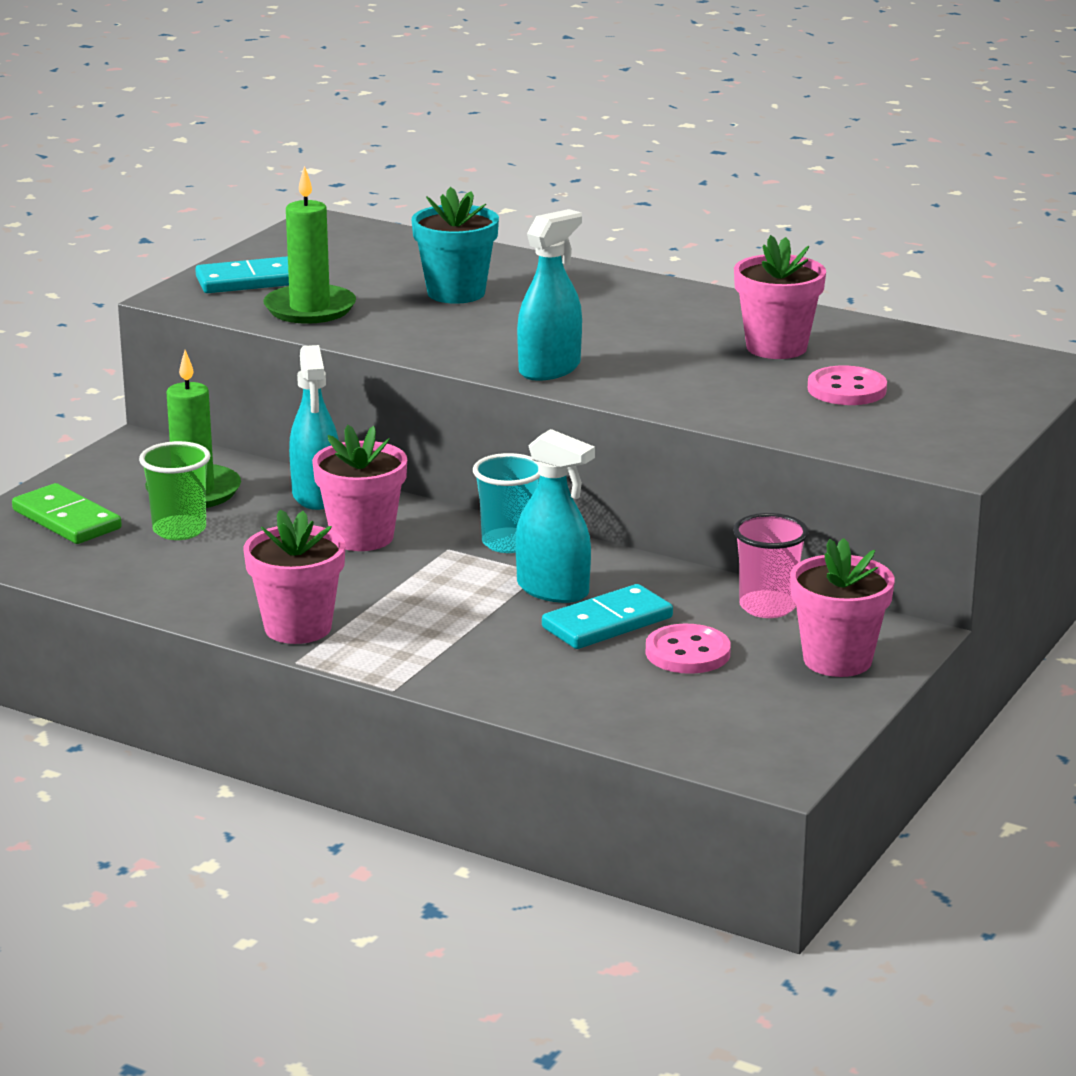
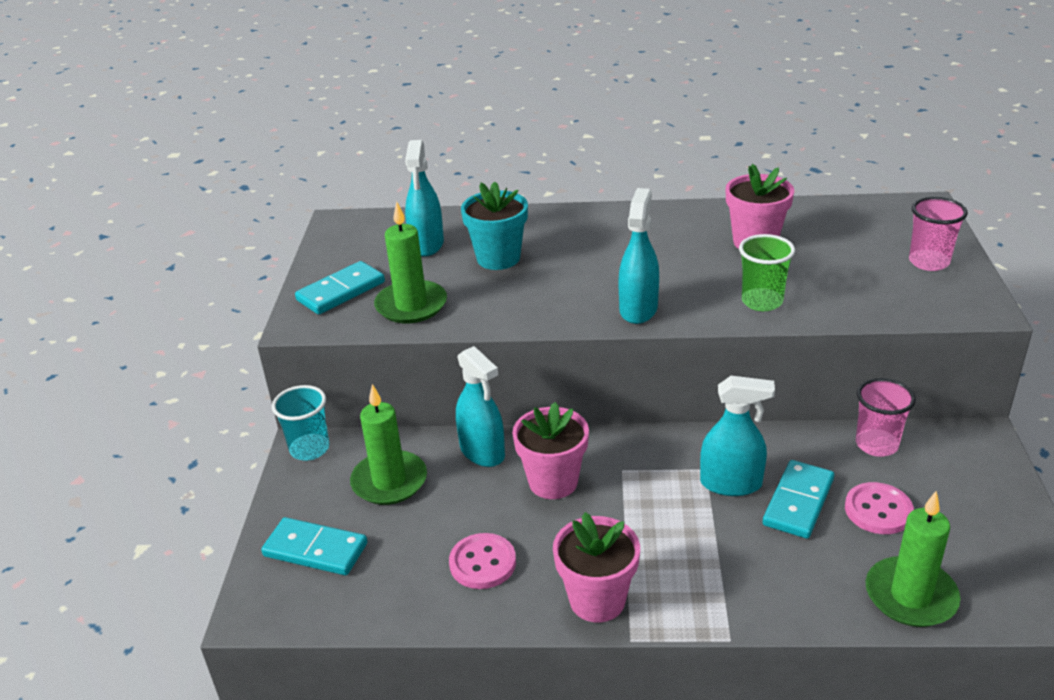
camera: 25 degrees left, 10 degrees up
green domino [12,483,122,544] -> turquoise domino [261,517,367,575]
green cup [139,441,211,540] -> green cup moved to [739,234,795,311]
turquoise cup [473,453,540,553] -> turquoise cup moved to [272,385,329,461]
pink flower pot [790,538,895,677] -> none
pink button [808,366,887,405] -> pink button moved to [449,533,516,589]
none -> turquoise spray bottle [405,140,444,256]
none -> green candle [866,491,961,627]
none -> pink cup [909,197,968,271]

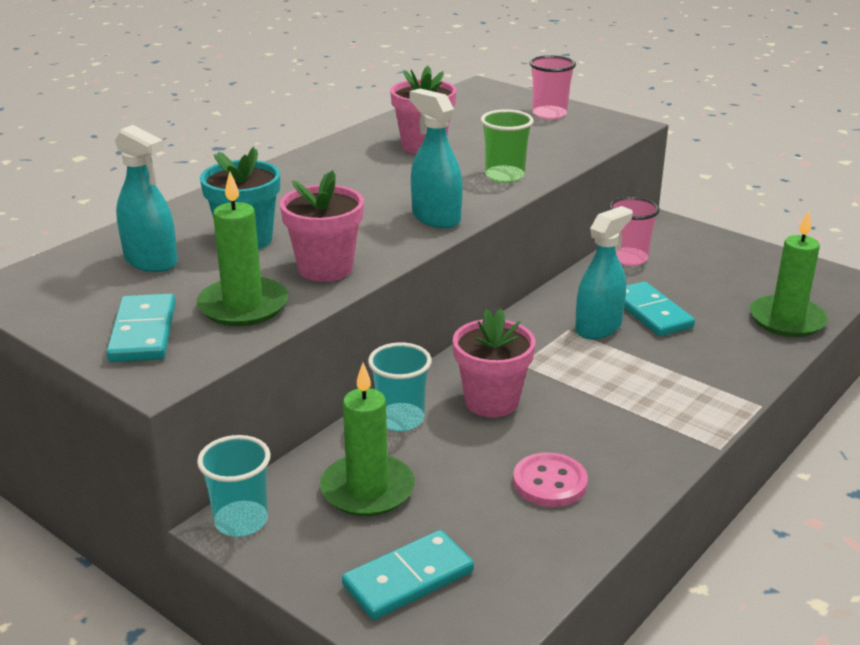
camera: 55 degrees left, 5 degrees down
turquoise spray bottle [456,346,505,467] -> turquoise cup [368,342,432,431]
pink flower pot [553,512,640,623] -> pink flower pot moved to [280,170,364,282]
pink button [845,482,914,534] -> none

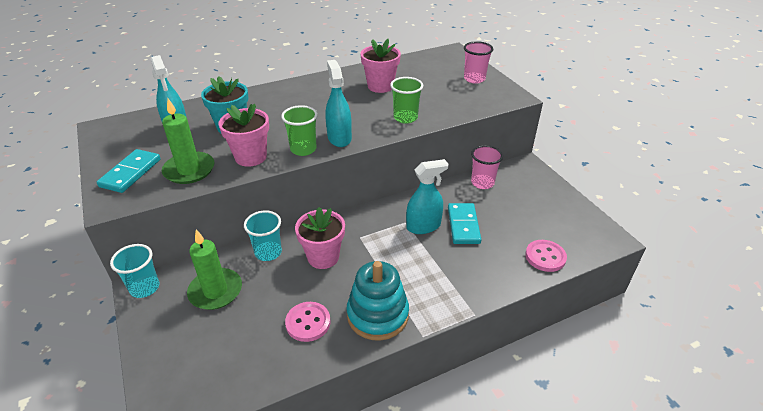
camera: 25 degrees right, 10 degrees up
turquoise domino [342,530,474,620] -> none
green candle [750,210,828,337] -> pink button [525,240,567,272]
none -> green cup [281,105,318,156]
none -> turquoise stacking toy [346,261,409,341]

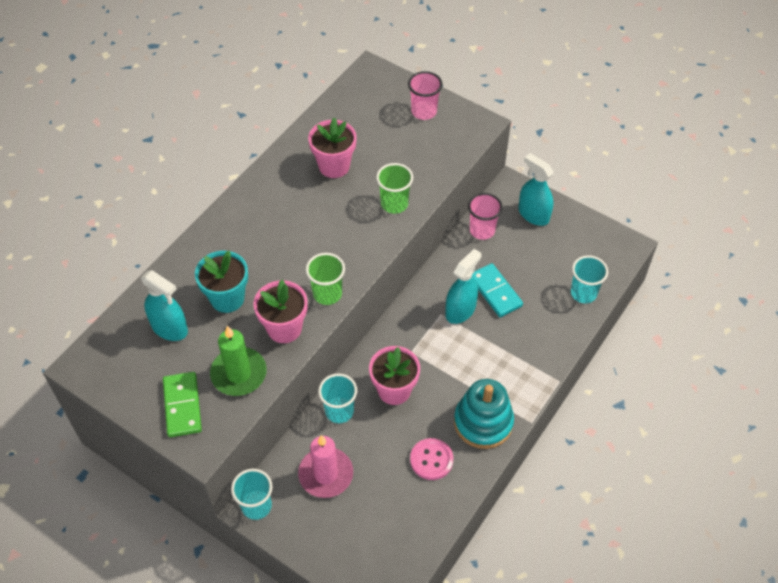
camera: 30 degrees left, 15 degrees up
turquoise domino [97,149,161,193] -> green domino [163,372,202,437]
green candle [187,230,242,310] -> pink candle [298,435,353,498]
turquoise spray bottle [325,60,352,147] -> turquoise spray bottle moved to [518,153,554,226]
pink button [525,240,567,272] -> turquoise cup [571,255,608,303]

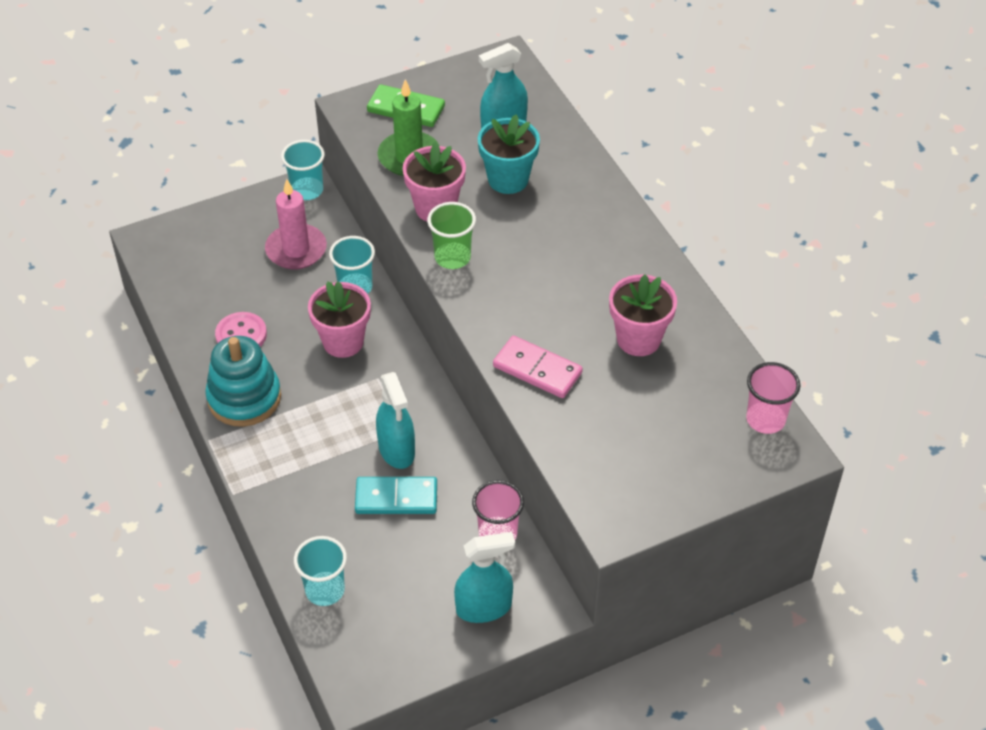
camera: 120 degrees right, 5 degrees down
green cup [376,163,413,214] -> pink domino [493,336,583,398]
pink cup [408,71,443,120] -> pink cup moved to [746,362,800,434]

